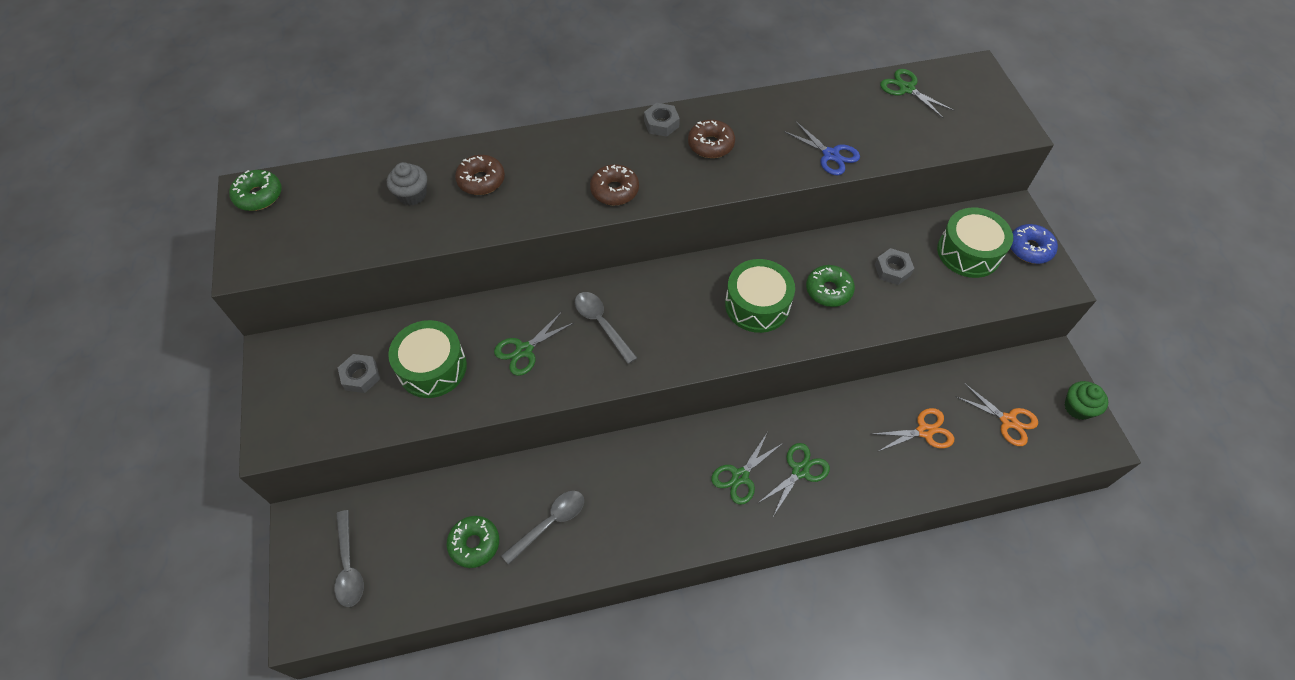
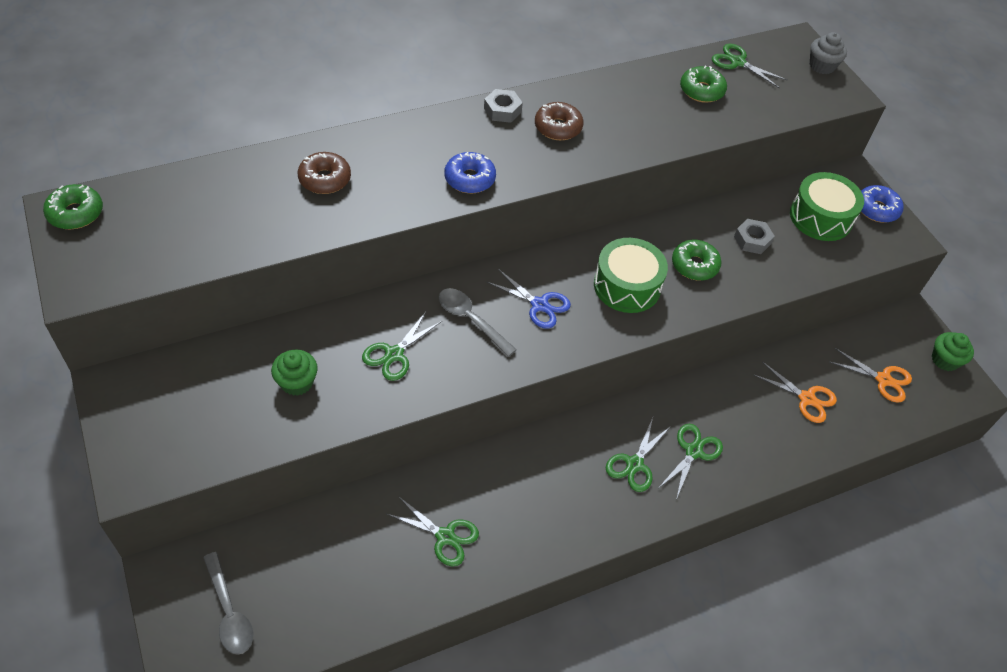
camera: 15 degrees left, 5 degrees down
grey nut [338,354,380,393] -> none
grey cupcake [387,162,427,205] -> grey cupcake moved to [810,32,847,74]
green drum [388,320,467,398] -> green cupcake [271,350,318,396]
green donut [446,516,499,568] -> green donut moved to [680,66,727,103]
grey spoon [501,491,584,565] -> green scissors [387,496,479,566]
brown donut [590,164,639,205] -> blue donut [445,152,496,193]
blue scissors [783,121,860,176] -> blue scissors moved to [487,269,571,329]
orange scissors [873,408,954,452] -> orange scissors turned 60 degrees clockwise [754,362,837,423]

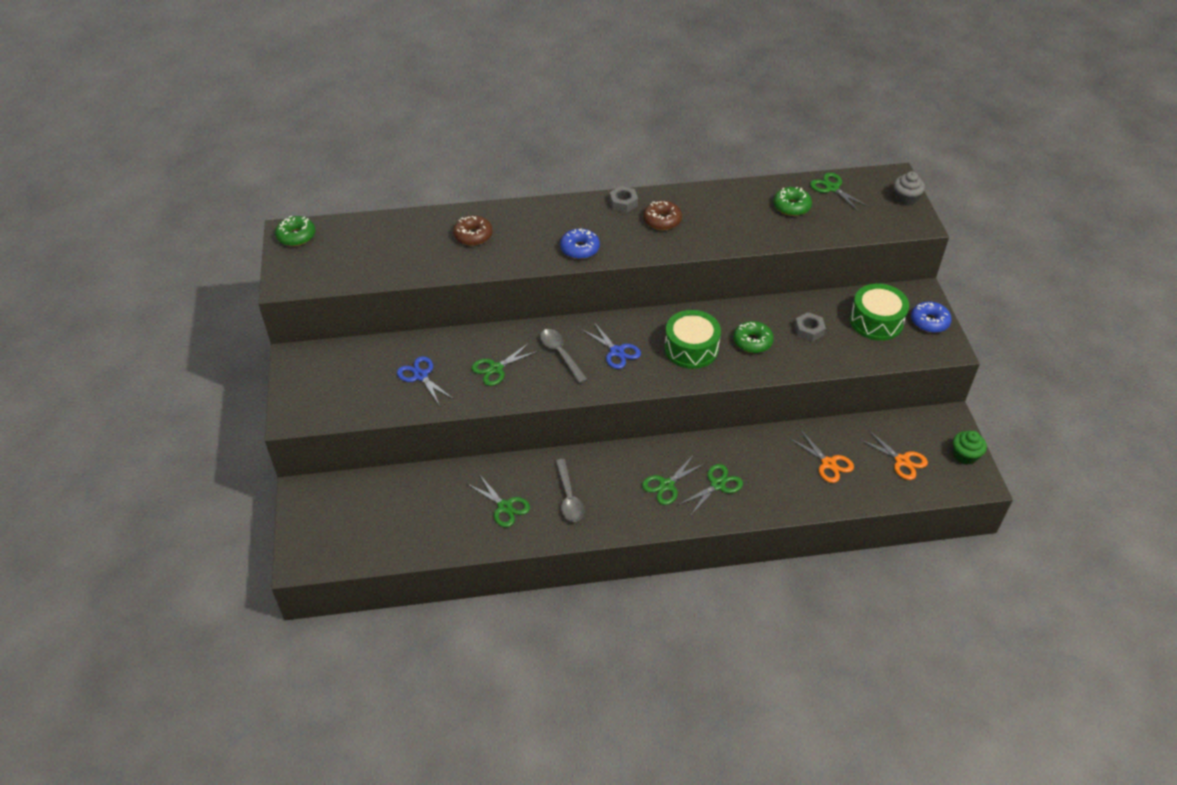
camera: 20 degrees right, 5 degrees down
grey spoon [203,552,253,655] -> grey spoon moved to [556,459,584,522]
green cupcake [271,350,318,396] -> blue scissors [397,356,453,406]

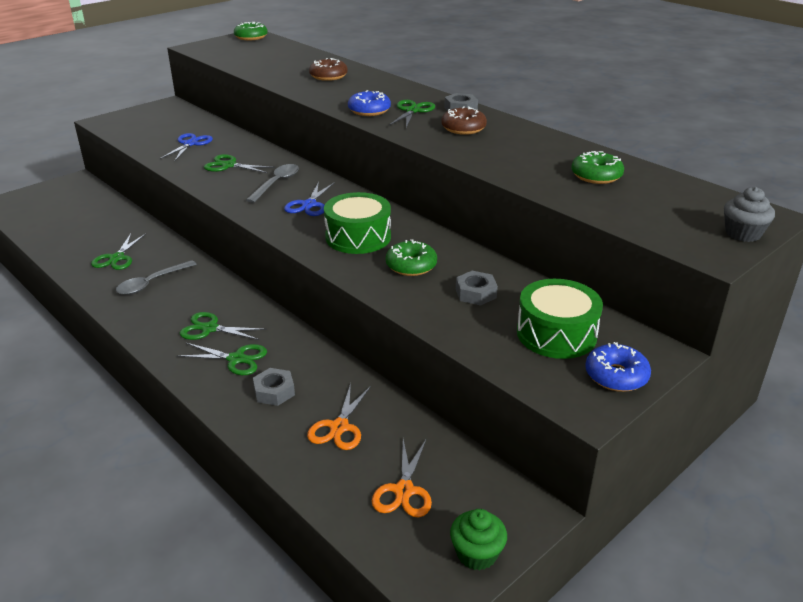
camera: 55 degrees right, 15 degrees down
green scissors [810,173,869,212] -> green scissors moved to [389,100,435,128]
none -> grey nut [253,368,295,406]

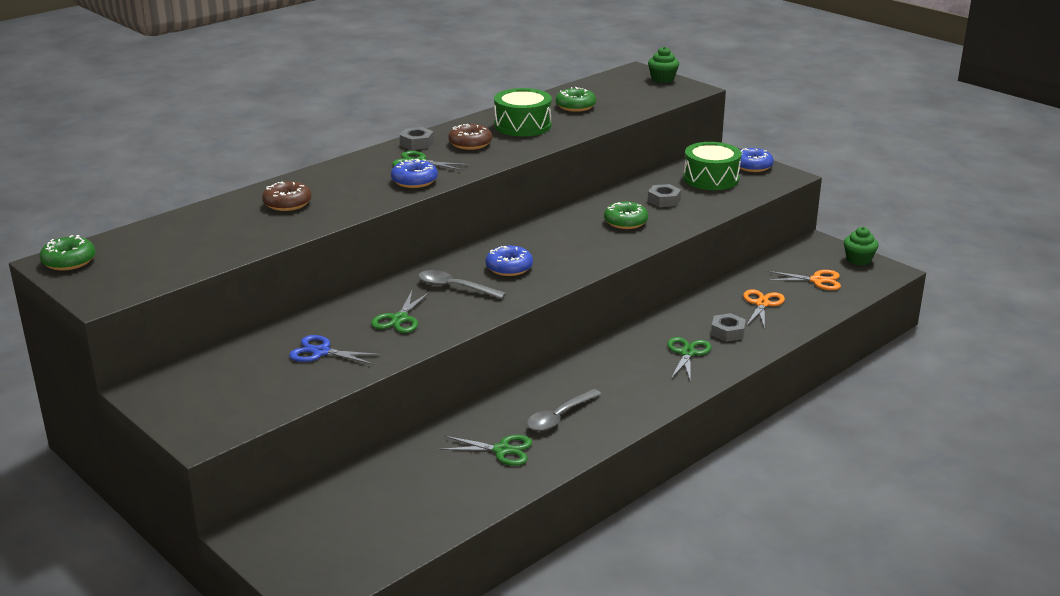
camera: 90 degrees left, 5 degrees down
grey spoon [116,260,197,295] -> grey spoon turned 90 degrees clockwise [527,389,601,431]
green scissors [180,312,267,340] -> none
blue scissors [284,182,335,216] -> blue donut [485,246,533,276]
orange scissors [307,383,371,450] -> orange scissors turned 90 degrees counterclockwise [743,289,785,329]
green drum [324,192,391,254] -> green drum moved to [494,88,552,136]
grey cupcake [724,187,775,242] -> green cupcake [648,47,679,83]

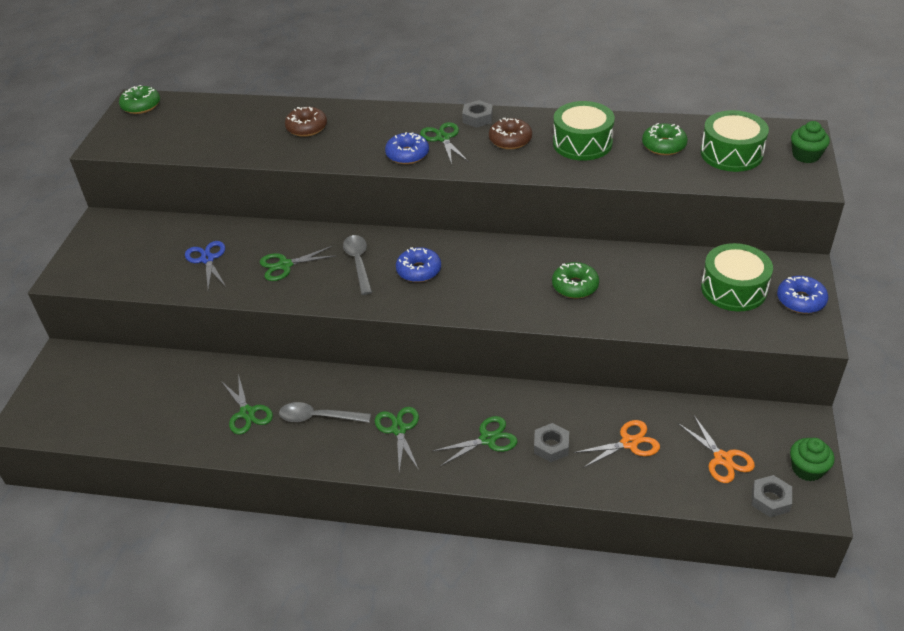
camera: 55 degrees right, 15 degrees up
grey nut [648,184,681,207] -> grey nut moved to [752,475,792,517]
none -> green scissors [375,407,419,472]
none -> green drum [701,110,769,172]

